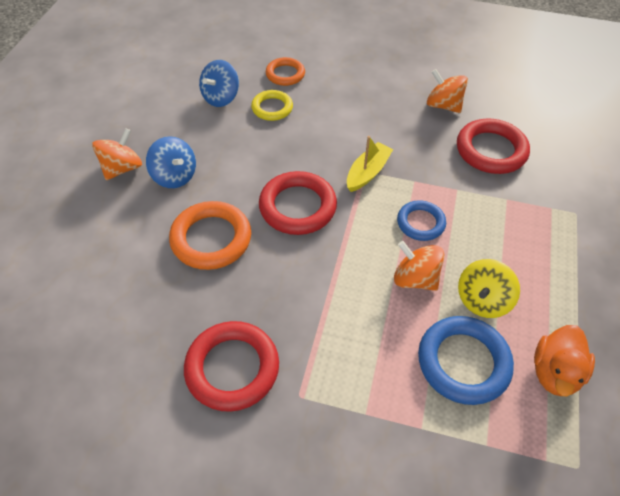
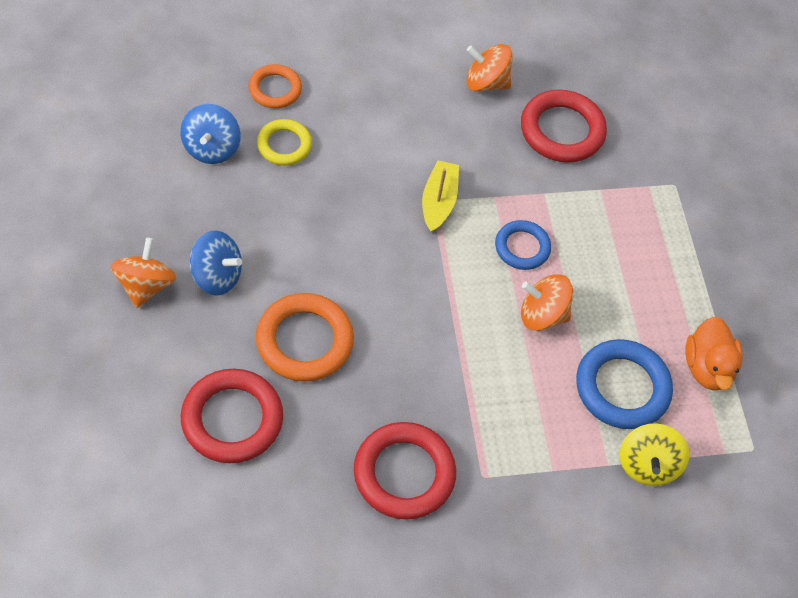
camera: 30 degrees left, 5 degrees up
red ring [259,171,337,235] -> red ring moved to [181,369,283,463]
yellow spinning top [458,259,520,318] -> yellow spinning top moved to [620,423,689,486]

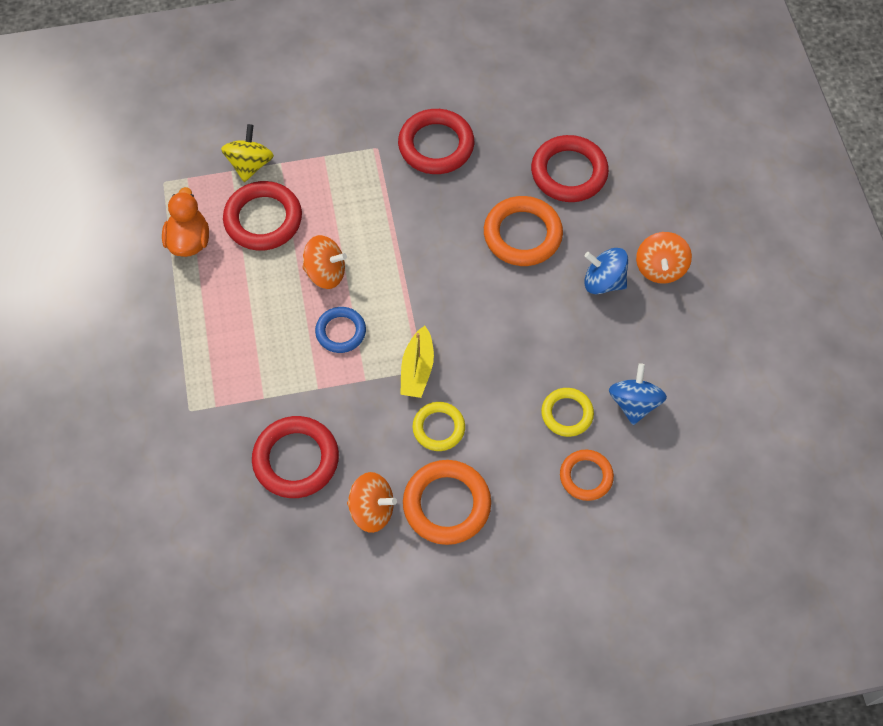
camera: 175 degrees left, 5 degrees up
blue ring [576,339,673,429] -> red ring [223,181,302,251]
none -> orange ring [403,460,491,545]
none -> yellow ring [412,402,465,451]

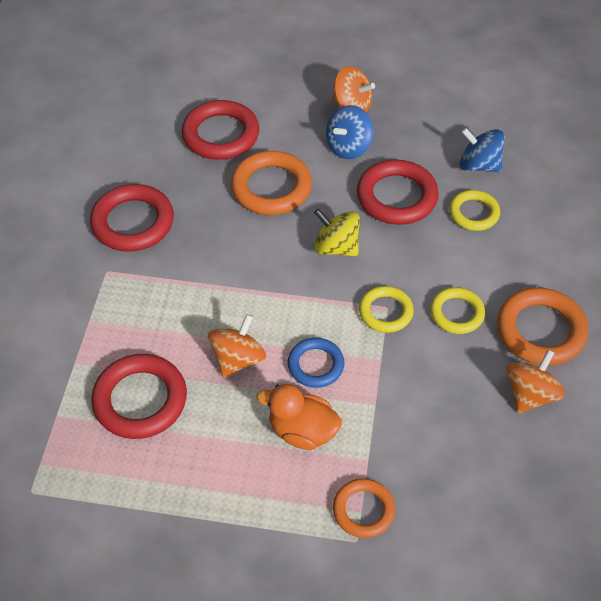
camera: 70 degrees left, 10 degrees down
orange duck [162,187,209,257] -> orange duck moved to [257,384,342,450]
yellow spinning top [221,124,274,182] -> yellow spinning top moved to [314,209,360,257]
red ring [252,416,339,498] -> red ring moved to [357,159,439,225]
yellow boat [400,326,434,398] -> yellow ring [359,286,414,333]
orange ring [560,450,614,501] -> orange ring moved to [333,478,395,538]

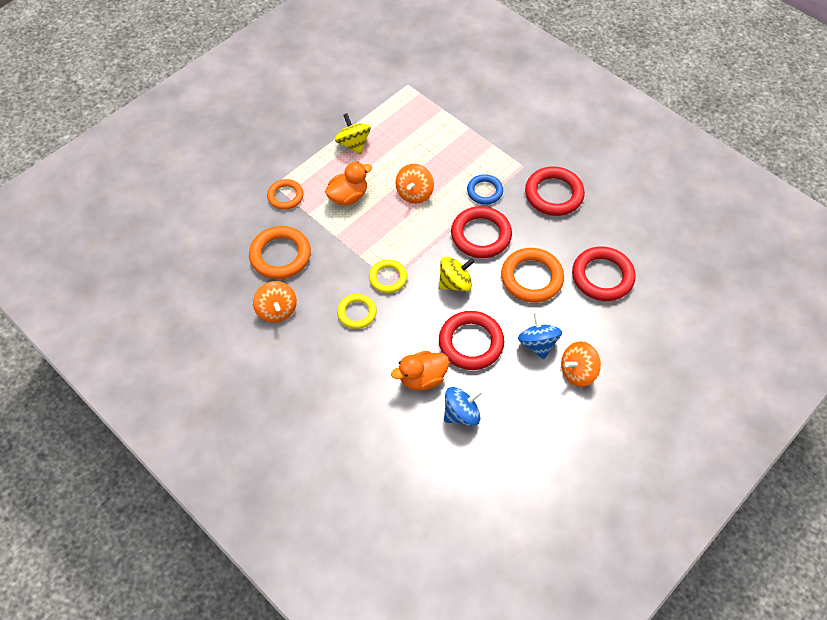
camera: 125 degrees right, 5 degrees up
red ring [91,354,187,439] -> red ring moved to [451,206,512,258]
orange spinning top [208,314,266,378] -> orange spinning top turned 45 degrees clockwise [395,164,434,204]
blue ring [288,338,345,388] -> blue ring moved to [467,174,503,205]
yellow ring [449,190,500,231] -> orange duck [391,351,449,390]
orange ring [497,287,589,366] -> orange ring moved to [249,226,311,279]
none -> yellow spinning top [335,113,371,155]

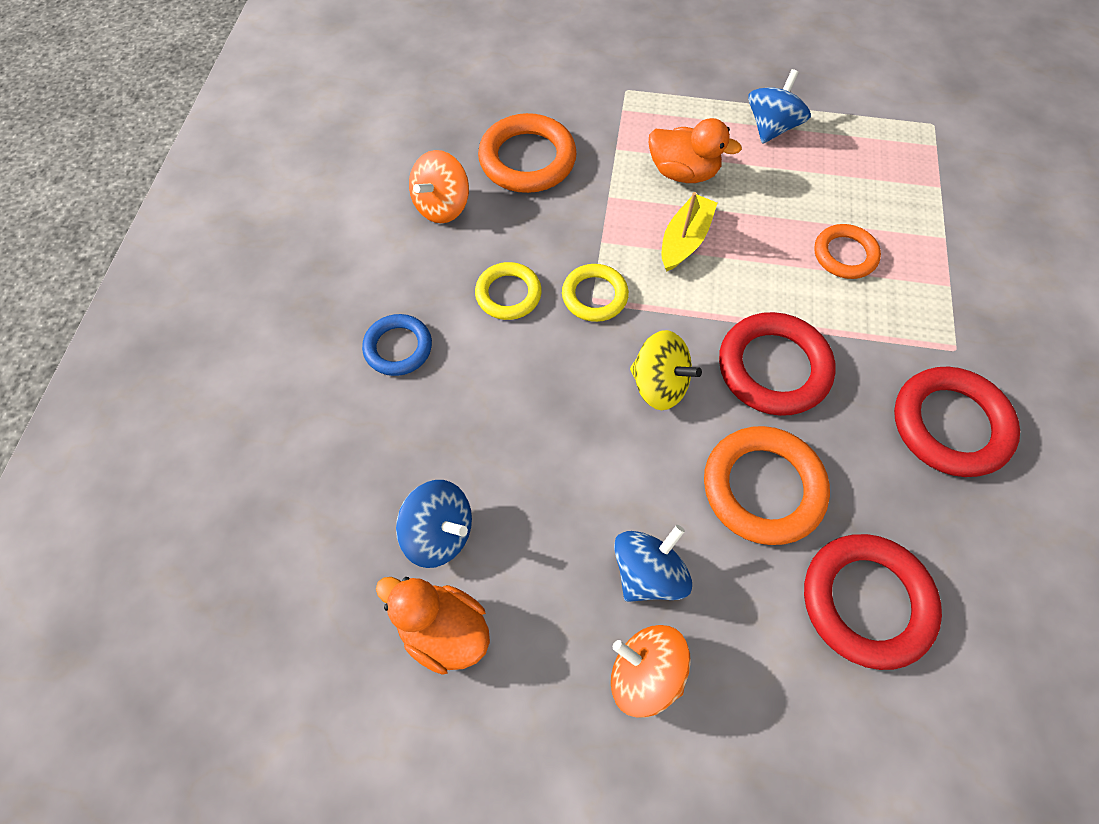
camera: 55 degrees right, 5 degrees up
orange ring [267,179,304,210] -> orange ring moved to [814,224,881,279]
yellow spinning top [335,113,371,155] -> blue spinning top [748,69,811,144]
orange duck [391,351,449,390] -> orange duck moved to [376,577,490,675]
orange spinning top [395,164,434,204] -> none
red ring [439,311,504,370] -> none
blue ring [467,174,503,205] -> blue ring moved to [362,314,432,376]
none -> yellow boat [662,192,717,271]

